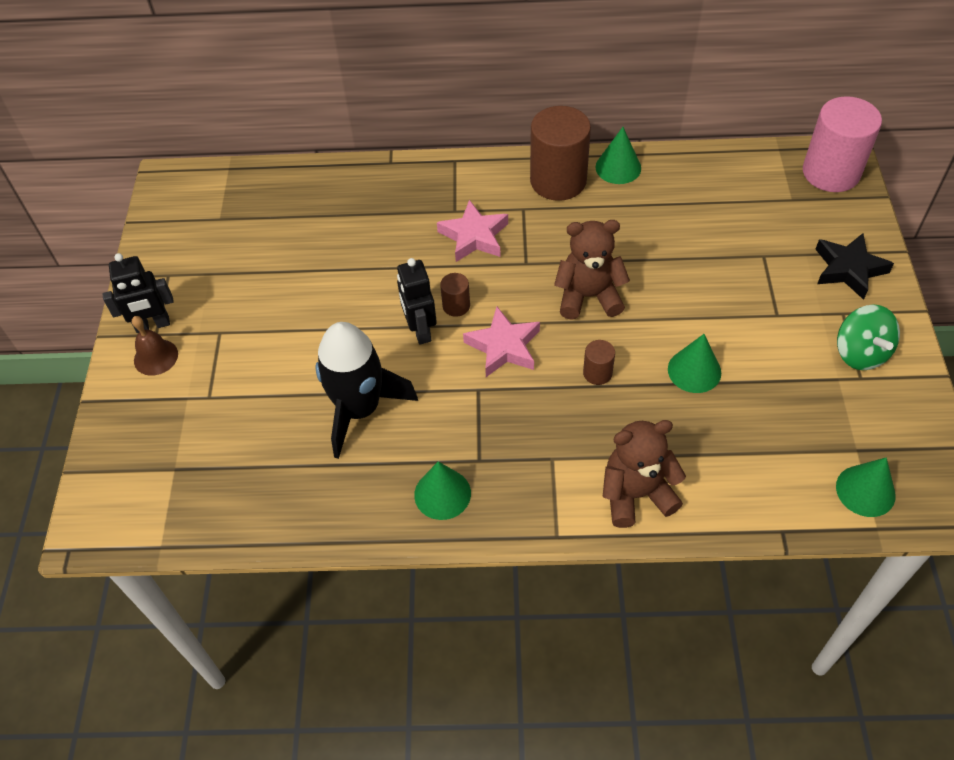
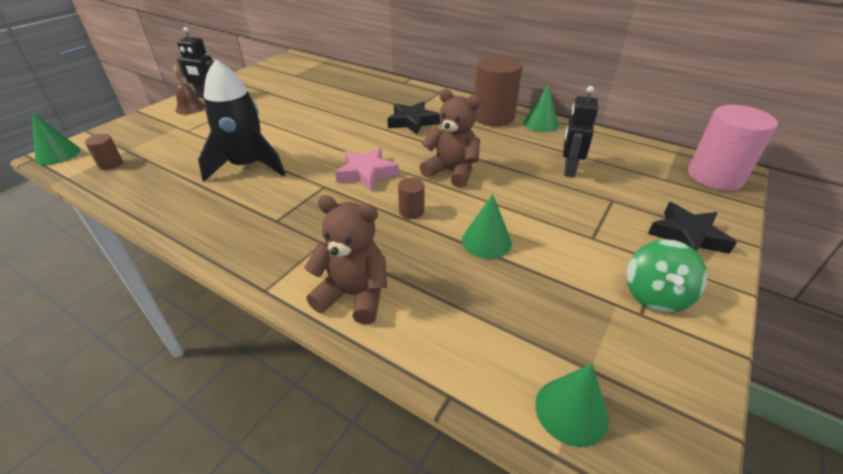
camera: 30 degrees right, 15 degrees down
black robot [397,258,437,345] -> black robot moved to [563,86,598,177]
green cone [414,461,471,520] -> green cone moved to [32,112,80,165]
pink star [437,200,508,262] -> black star [387,101,440,135]
brown cylinder [440,273,470,317] -> brown cylinder moved to [85,134,123,170]

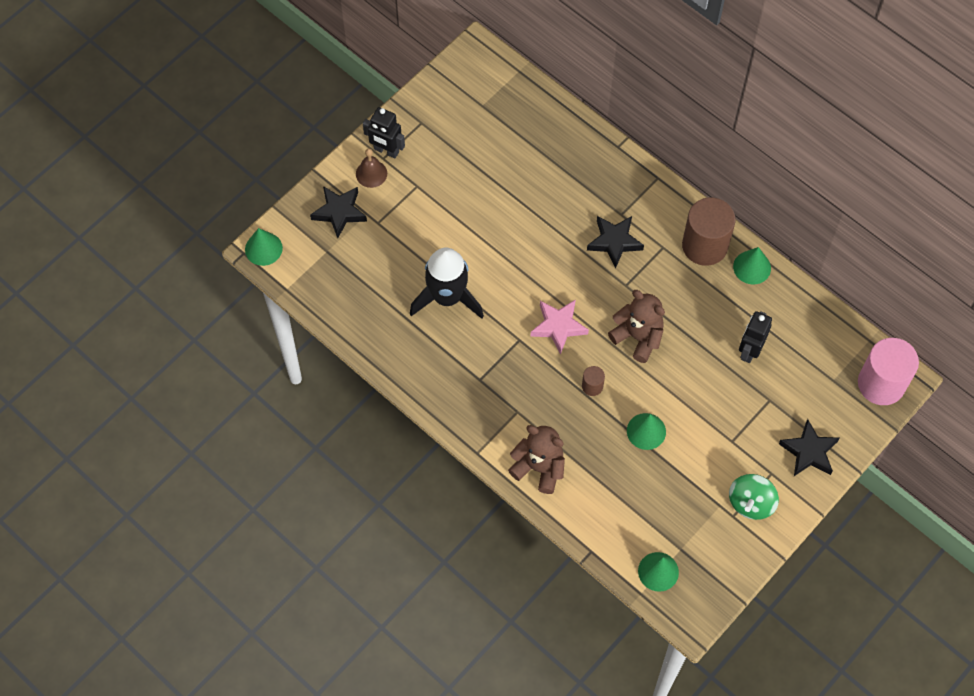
camera: 10 degrees right, 25 degrees up
brown cylinder [85,134,123,170] -> none
none -> black star [310,186,367,238]

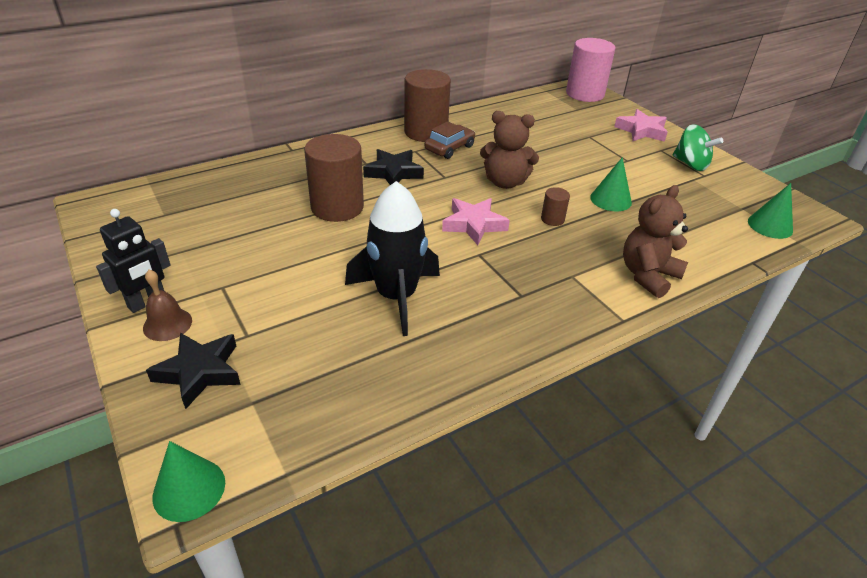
camera: 75 degrees left, 25 degrees down
brown teddy bear [608,290,665,363] -> brown teddy bear turned 135 degrees counterclockwise [480,111,539,189]
green cone [733,247,771,285] -> none
black robot [739,311,772,363] -> none
black star [779,419,839,476] -> pink star [614,109,668,142]
none -> brown cylinder [304,134,364,222]
none -> brown car [425,121,475,159]

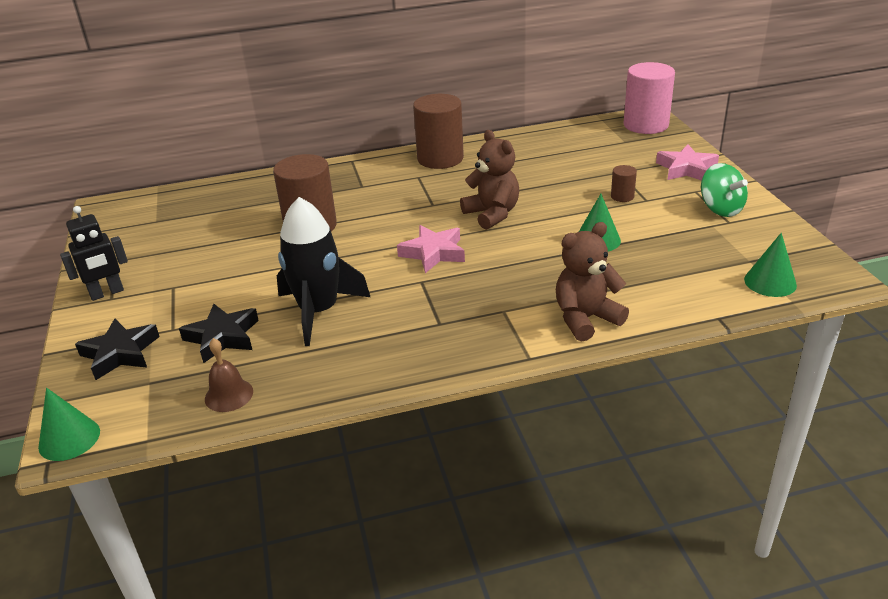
camera: 20 degrees right, 5 degrees down
brown bell [143,269,192,341] -> brown bell moved to [205,338,253,412]
black star [363,149,424,185] -> black star moved to [179,304,259,363]
brown car [425,121,475,159] -> none
brown teddy bear [480,111,539,189] -> brown teddy bear turned 150 degrees counterclockwise [460,130,519,230]
brown cylinder [541,187,570,226] -> brown cylinder moved to [611,165,637,202]

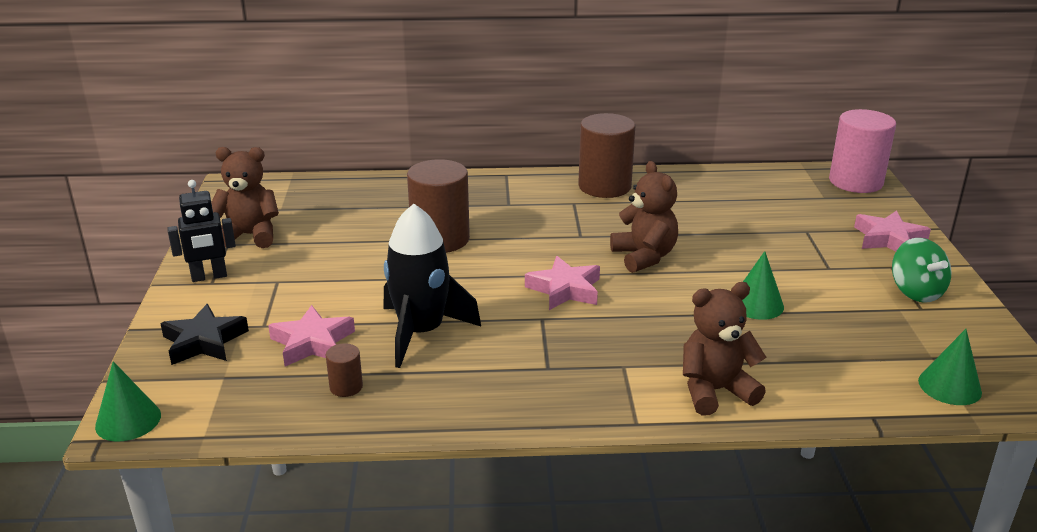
camera: 10 degrees right, 5 degrees down
black star [179,304,259,363] -> pink star [268,305,355,366]
brown bell [205,338,253,412] -> none
brown cylinder [611,165,637,202] -> brown cylinder moved to [326,343,363,397]
none -> brown teddy bear [211,147,279,248]

